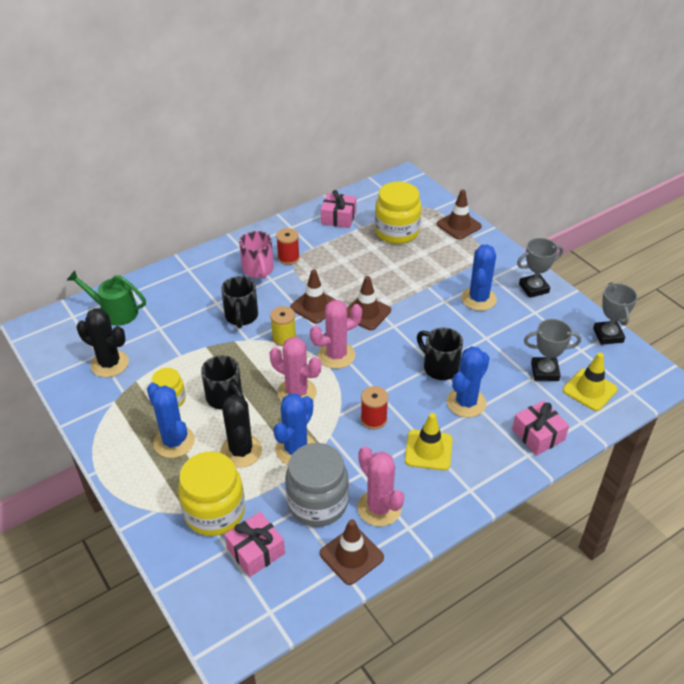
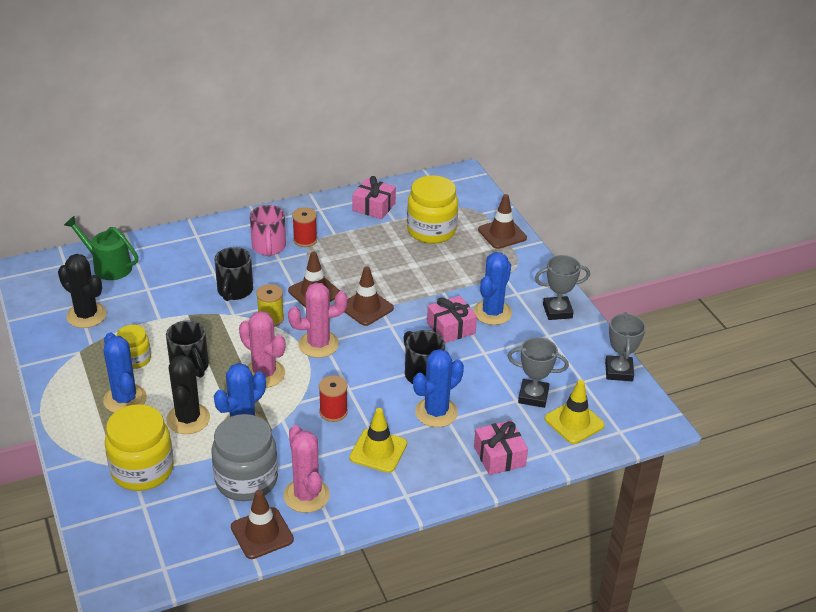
camera: 10 degrees right, 5 degrees down
pink gift [225,512,285,577] -> pink gift moved to [427,296,477,343]

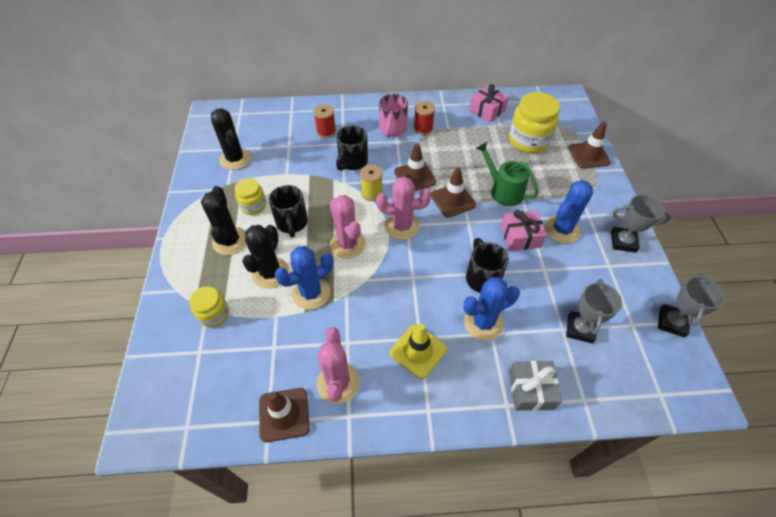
camera: 20 degrees right, 15 degrees up
green watering can [64,216,138,280] -> green watering can moved to [476,142,539,206]
blue cactus [103,333,147,413] -> black cactus [201,186,246,255]
yellow jar [105,404,174,491] -> yellow jar [189,286,229,328], size x0.57
grey jar [212,414,278,501] -> none
red spool [319,376,348,422] -> red spool moved to [313,104,336,138]
pink gift [474,420,528,475] -> grey gift [509,361,562,411]
grey trophy [508,337,569,408] -> grey trophy turned 75 degrees clockwise [566,279,622,344]
yellow traffic cone [545,380,605,444] -> none

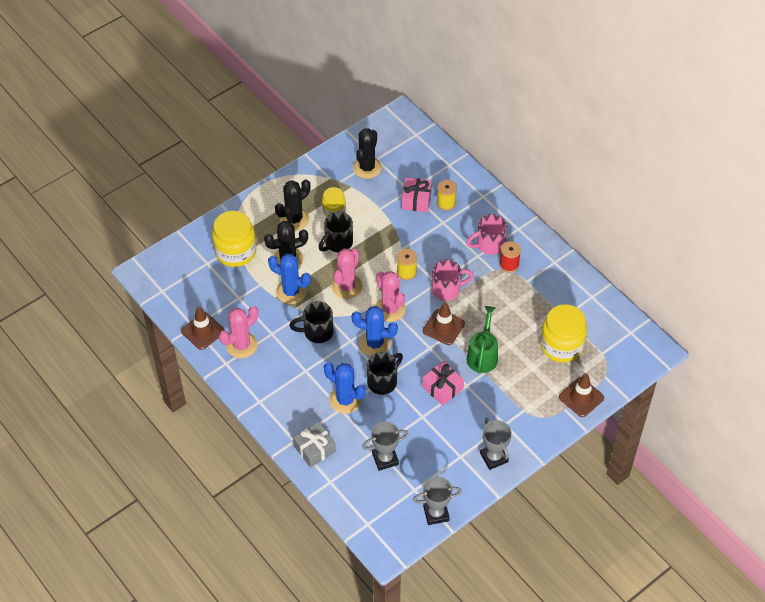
camera: 55 degrees right, 0 degrees up
yellow jar [189,286,229,328] -> yellow jar [212,211,256,267], size x1.75
red spool [313,104,336,138] -> yellow spool [437,180,457,211]
black mug [336,125,368,171] -> black mug moved to [289,302,333,343]
yellow traffic cone [390,324,447,379] -> none
brown traffic cone [394,143,436,191] -> pink mug [432,260,474,301]
pink gift [469,84,509,123] -> pink gift moved to [402,178,432,212]
blue cactus [545,180,593,244] -> blue cactus moved to [352,306,398,356]

